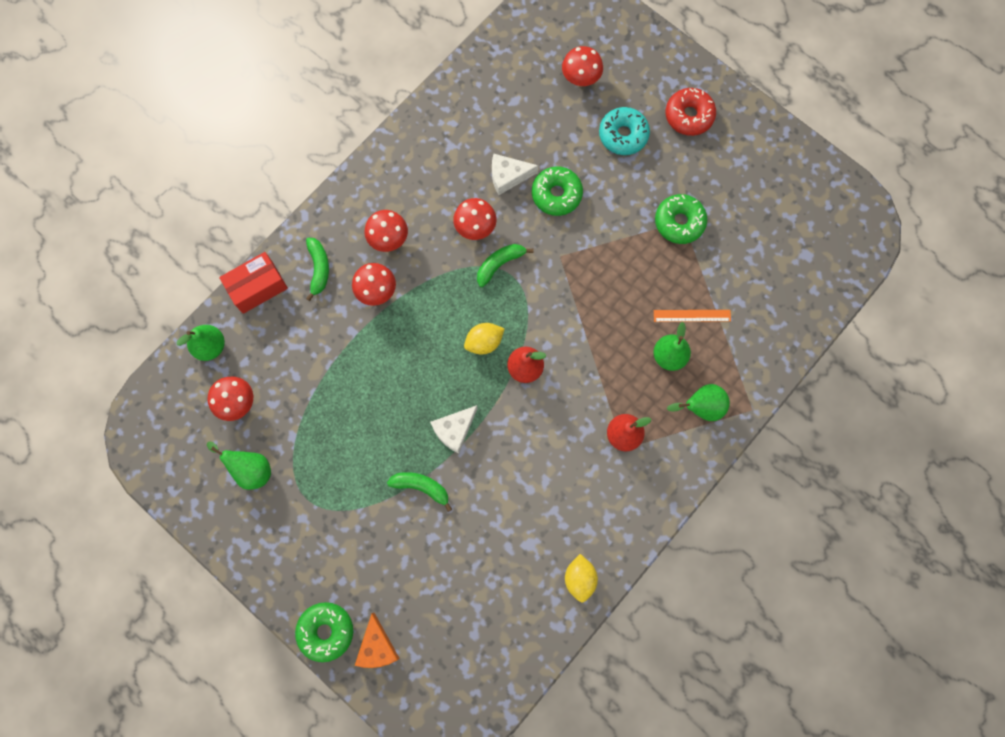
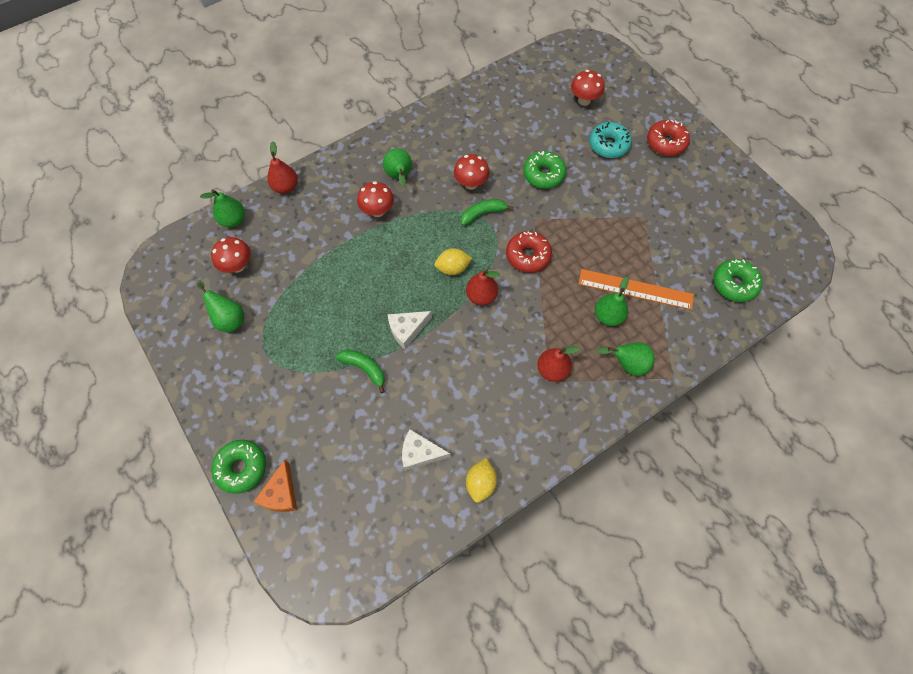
camera: 15 degrees right, 10 degrees down
red box [219,252,288,314] -> red pear [267,141,298,194]
green banana [306,238,329,301] -> none
red mushroom [365,210,408,252] -> green pear [383,149,412,187]
white cheese [492,154,538,195] -> white cheese moved to [402,429,450,471]
orange ruler [654,310,731,322] -> orange ruler [578,269,694,310], size x1.68
green donut [655,194,707,244] -> green donut moved to [713,259,762,302]
none -> red donut [506,231,552,273]

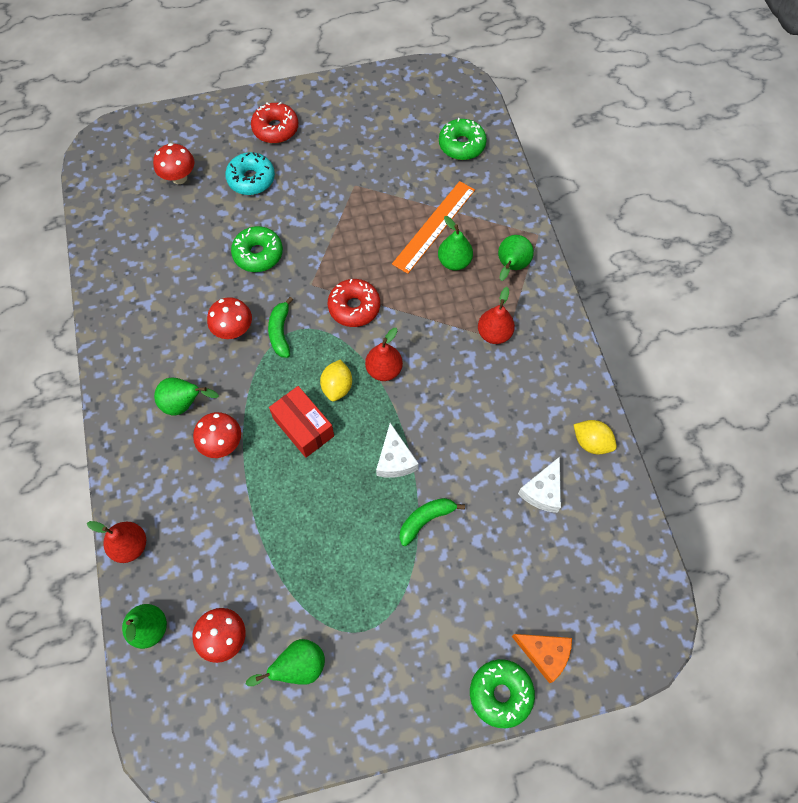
camera: 70 degrees left, 0 degrees up
none -> red box [269,386,334,458]

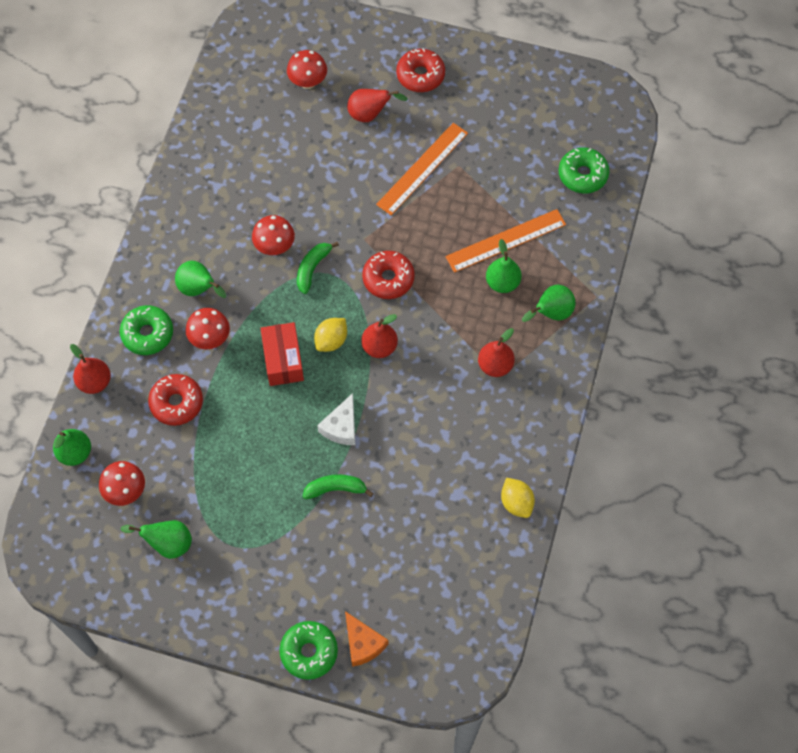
camera: 30 degrees right, 0 degrees up
turquoise donut [225,152,275,195] -> red pear [347,89,408,122]
green donut [231,226,283,272] -> green donut moved to [120,305,173,355]
white cheese [518,457,561,513] -> none
none -> red donut [148,374,203,426]
none -> orange ruler [376,123,468,215]

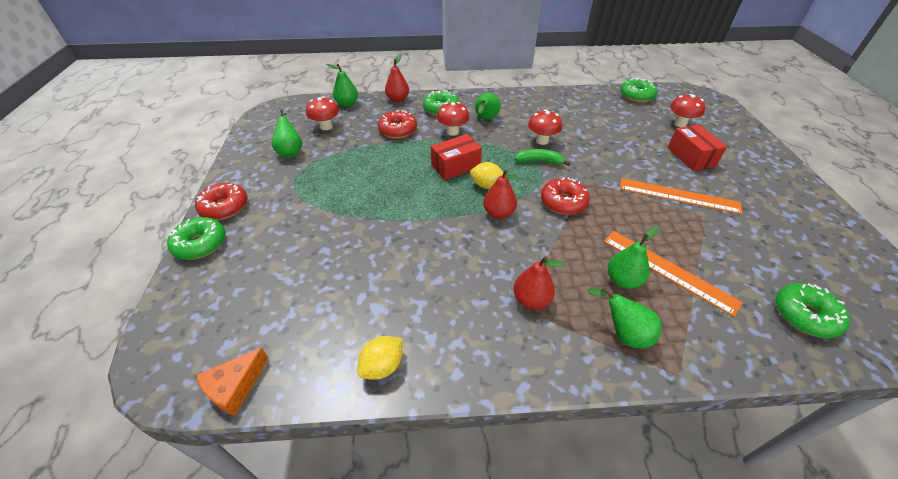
camera: 70 degrees right, 20 degrees down
green banana [303,474,374,499] -> none
white cheese [317,393,355,445] -> none
orange cheese [345,611,389,667] -> orange cheese moved to [196,348,269,416]
red pear [347,89,408,122] -> red box [668,124,727,171]
red donut [396,48,445,92] -> red donut moved to [195,183,248,220]
none -> green donut [620,77,658,102]

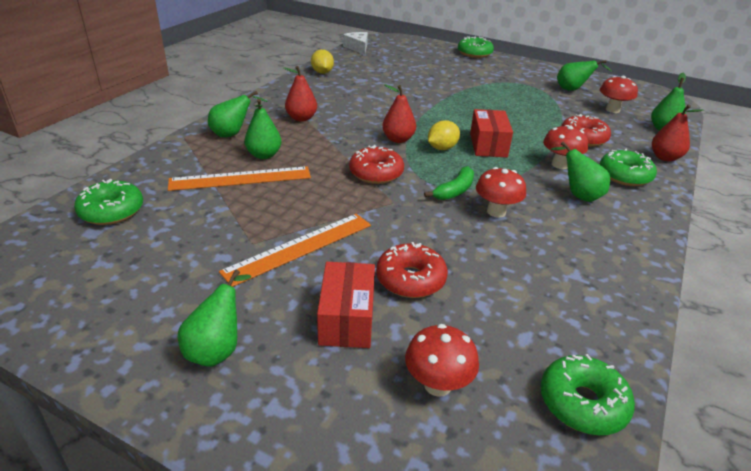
camera: 120 degrees right, 10 degrees down
red donut [195,183,248,220] -> red donut moved to [376,242,448,298]
orange cheese [196,348,269,416] -> white cheese [343,32,368,55]
red box [668,124,727,171] -> red box turned 75 degrees clockwise [317,262,375,348]
none -> green pear [178,269,251,367]

